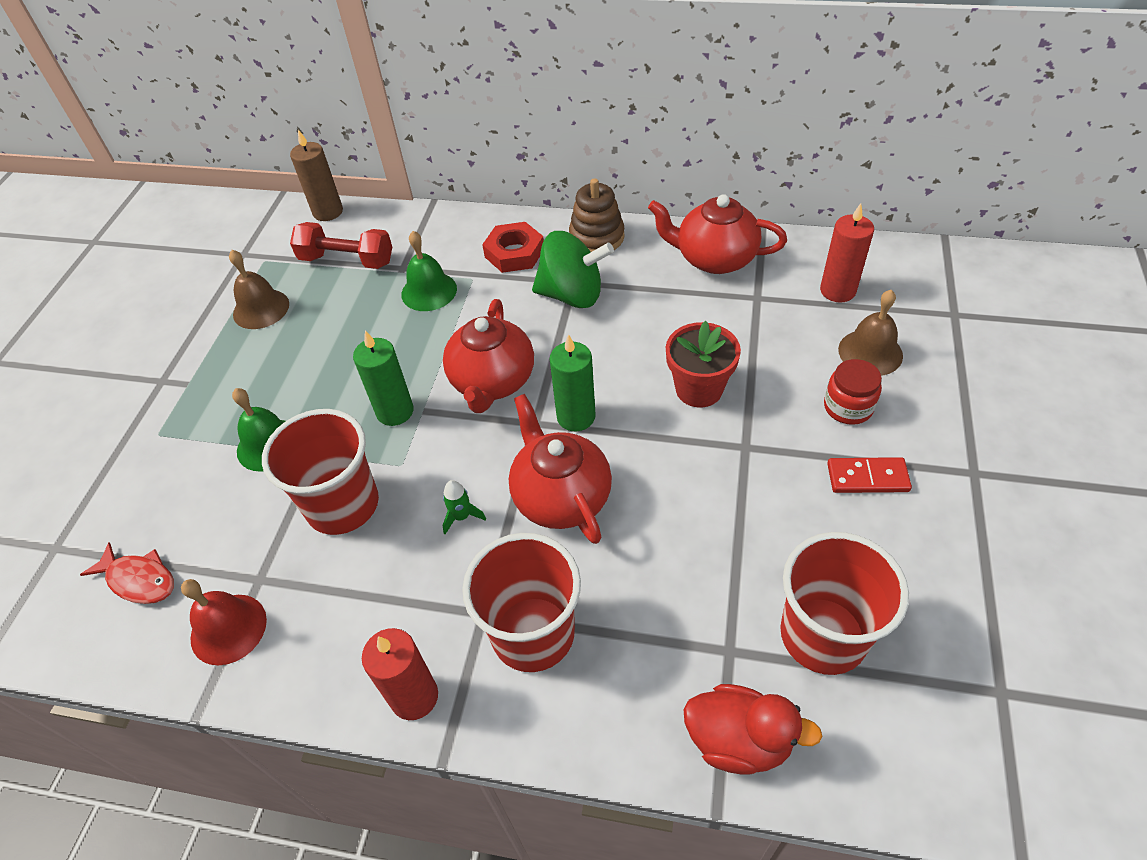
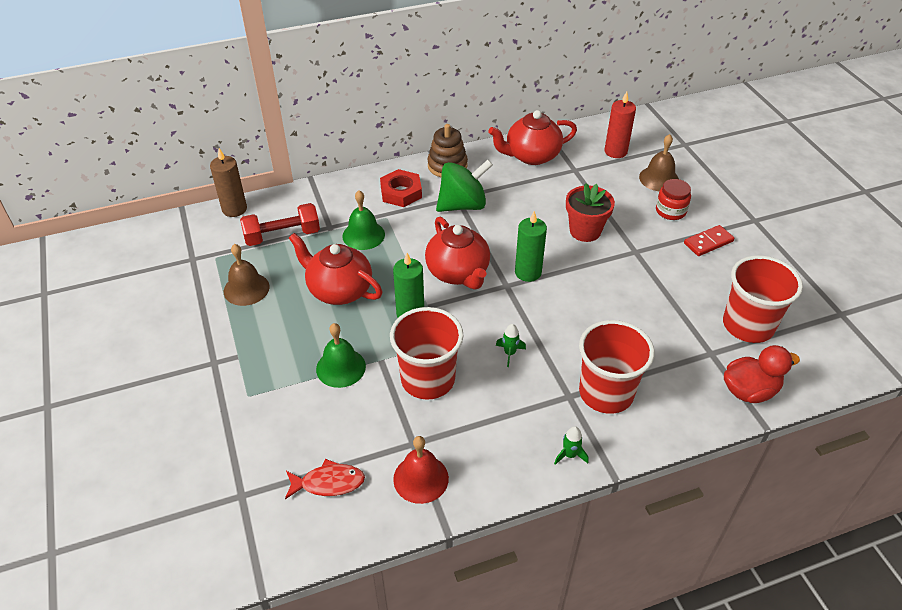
camera: 35 degrees left, 5 degrees down
red candle [362,628,438,720] -> green rocket [554,426,588,465]
red teapot [509,394,612,544] -> red teapot moved to [289,233,382,305]

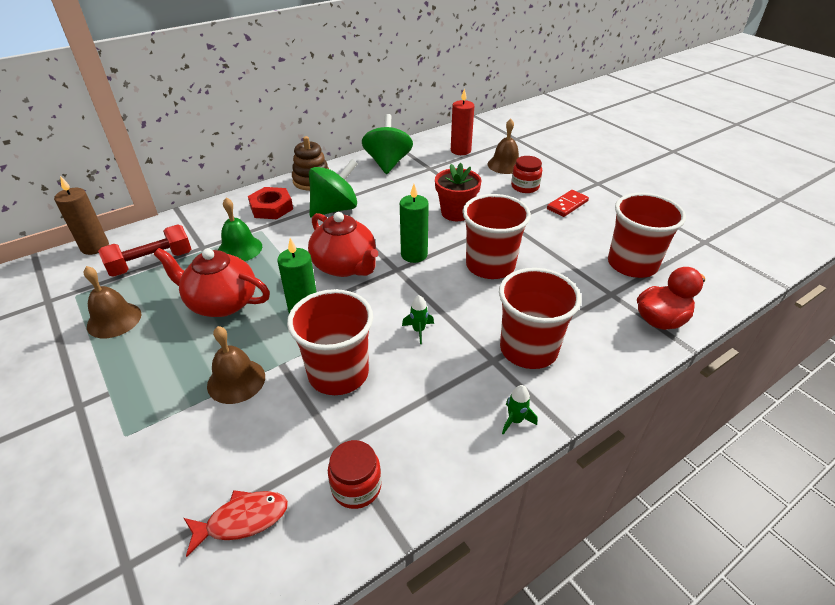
camera: 15 degrees left, 5 degrees down
green bell [316,323,366,388] -> brown bell [207,326,265,404]
red bell [393,436,449,504] -> red jar [328,440,382,509]
red teapot [488,110,577,165] -> green spinning top [362,114,413,174]
none -> red cup [462,194,531,279]

